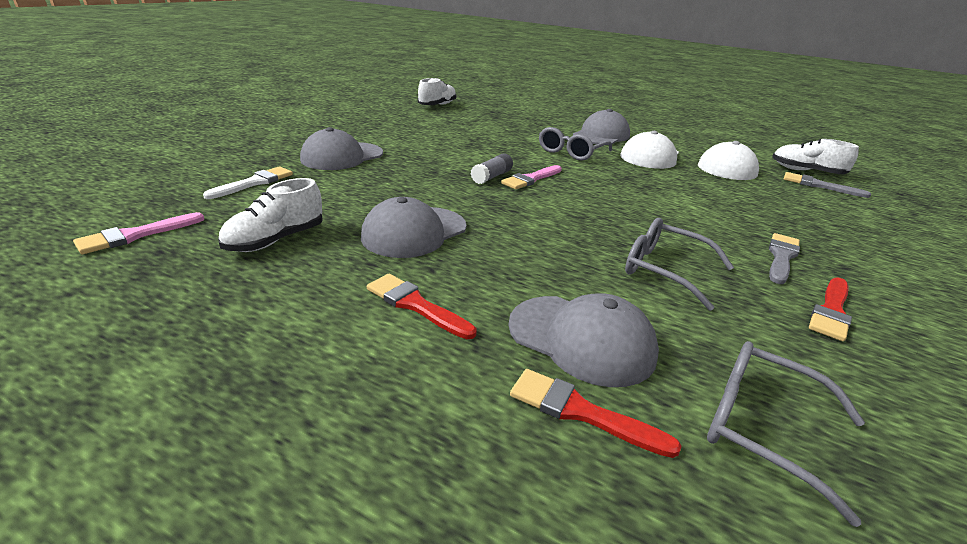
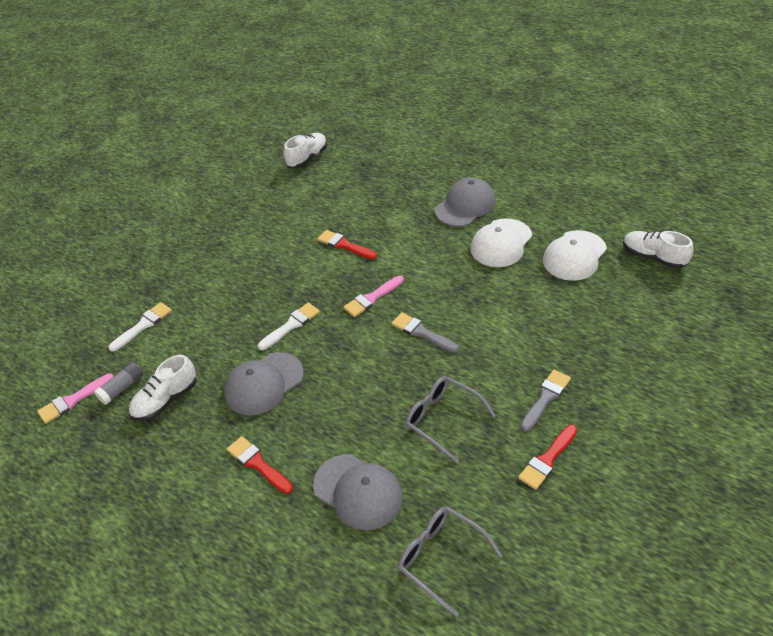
camera: 10 degrees right, 15 degrees up
grey cap [300,127,383,170] -> none
grey glue stick [471,153,513,184] -> grey glue stick moved to [94,362,143,405]
red brush [510,369,682,458] -> red brush moved to [317,230,377,259]
grey glasses [539,127,612,161] -> none
grey brush [784,172,871,198] -> grey brush moved to [391,312,459,353]
none -> white brush [258,303,320,350]

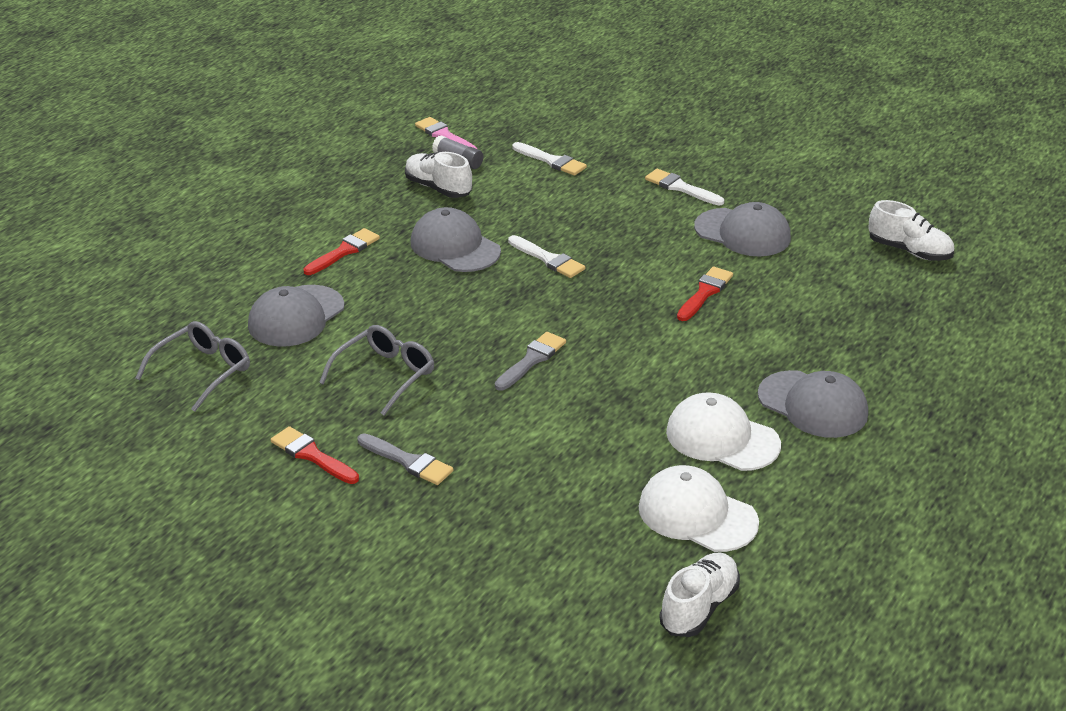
camera: 85 degrees right, 10 degrees down
pink brush [343,276,404,317] -> none
none -> white brush [645,169,724,206]
none -> grey cap [694,202,791,256]

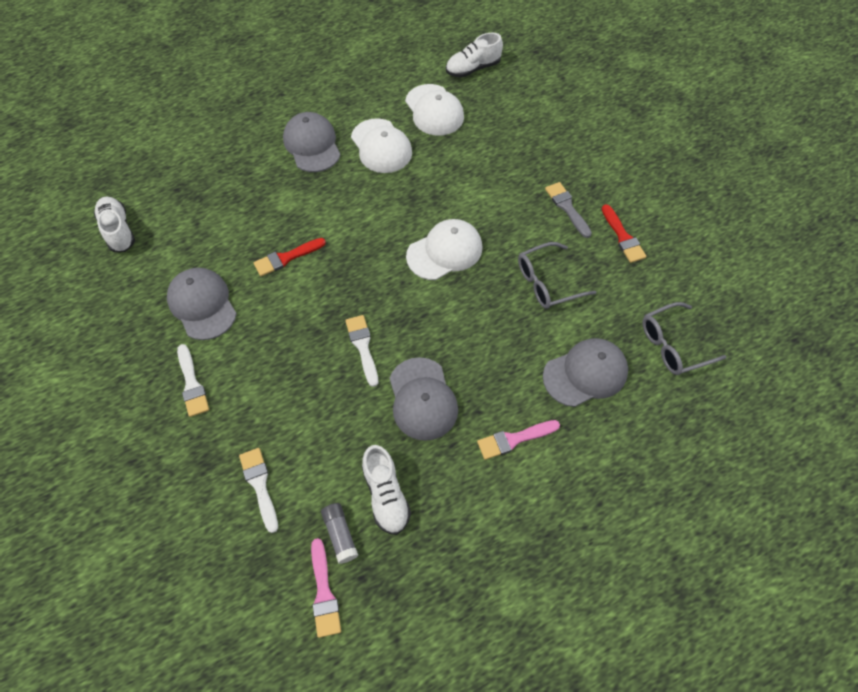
camera: 150 degrees left, 25 degrees up
red brush [303,228,380,275] -> pink brush [477,420,560,460]
grey brush [495,332,566,391] -> white cap [406,219,482,280]

